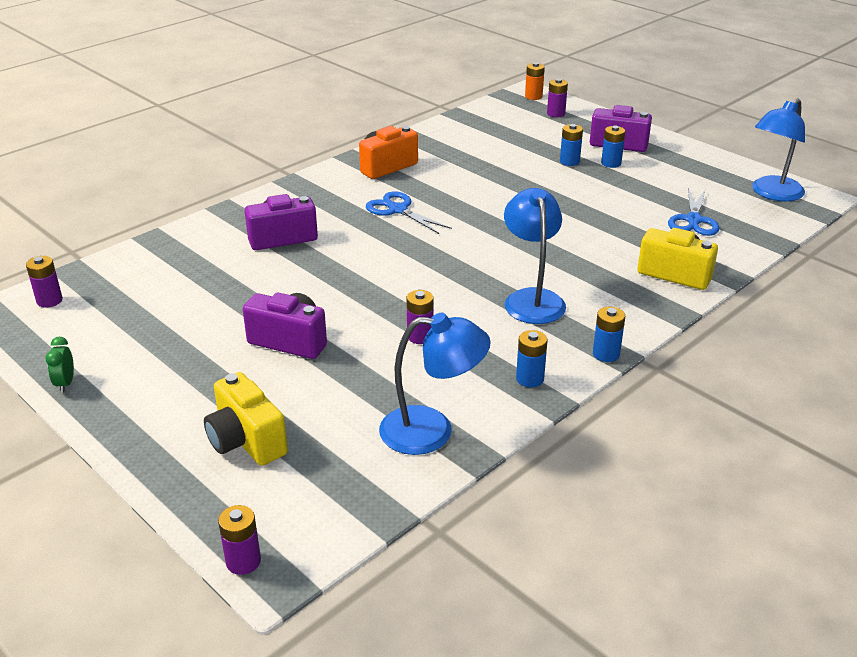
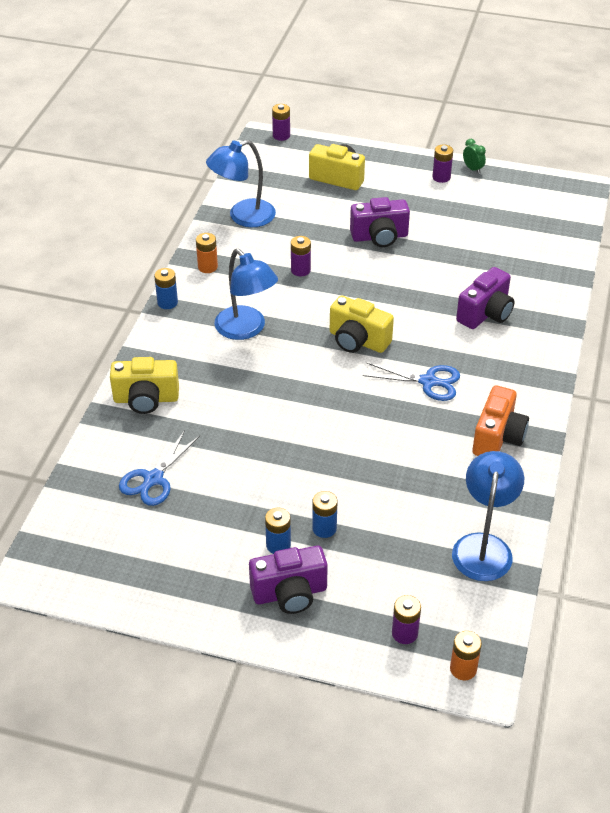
camera: 150 degrees right, 10 degrees up
purple battery [26,256,63,308] -> purple battery moved to [432,145,453,183]
blue battery [516,330,547,388] -> orange battery [196,233,218,273]
blue scissors [668,187,719,236] -> blue scissors turned 135 degrees counterclockwise [119,430,200,506]
blue lamp [752,99,805,202] -> blue lamp moved to [452,451,524,581]
none -> yellow camera [330,295,394,353]

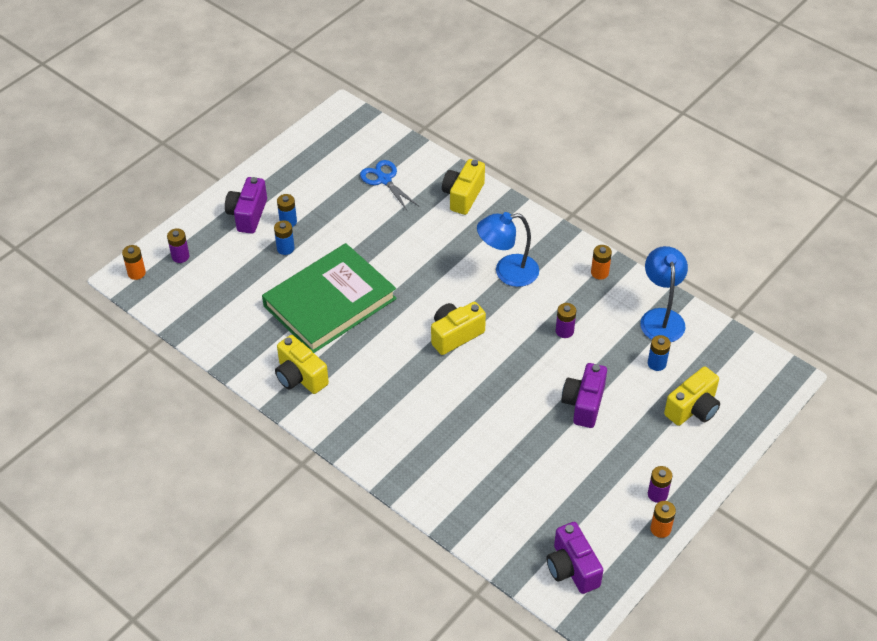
camera: 115 degrees right, 5 degrees up
blue battery [154,268,178,309] -> blue battery moved to [648,335,671,371]
purple battery [272,104,290,141] -> none
blue scissors [363,363,460,401] -> none
blue lamp [452,451,524,581] -> none
purple camera [456,267,515,329] -> purple camera moved to [546,522,603,594]
green clock [463,139,486,174] -> orange battery [650,501,676,538]
orange camera [472,385,529,456] -> yellow camera [275,335,329,394]
none -> green book [262,243,397,353]

